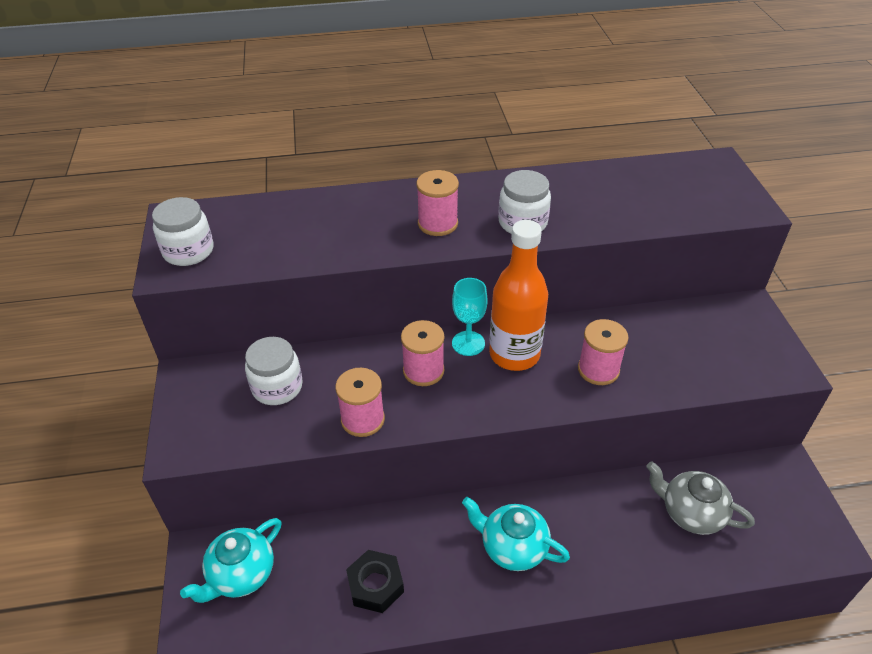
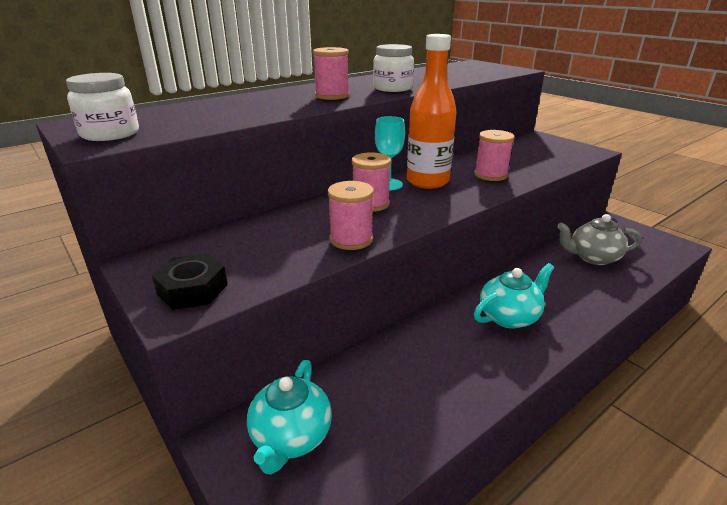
camera: 30 degrees left, 15 degrees down
white jar [245,337,303,405] -> none
black nut [346,550,404,613] -> black nut moved to [152,253,228,310]
turquoise teapot [462,497,570,571] -> turquoise teapot turned 150 degrees clockwise [474,263,554,329]

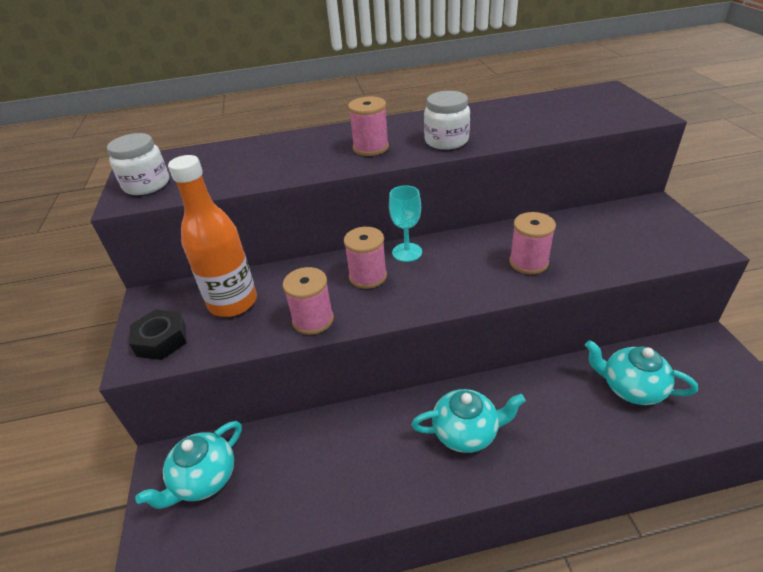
camera: 30 degrees right, 10 degrees up
orange bottle [407,34,457,189] -> orange bottle moved to [168,155,257,317]
grey teapot [557,214,642,265] -> turquoise teapot [585,340,698,405]

